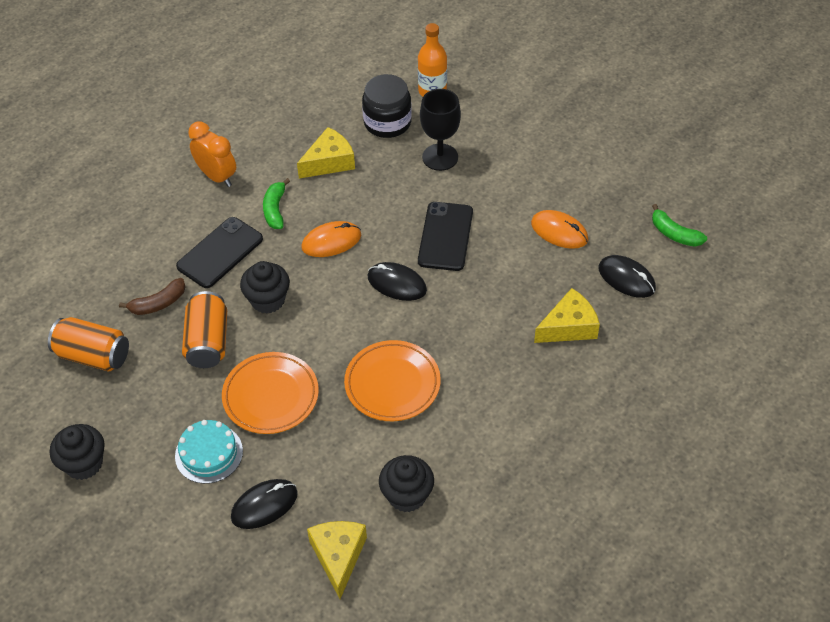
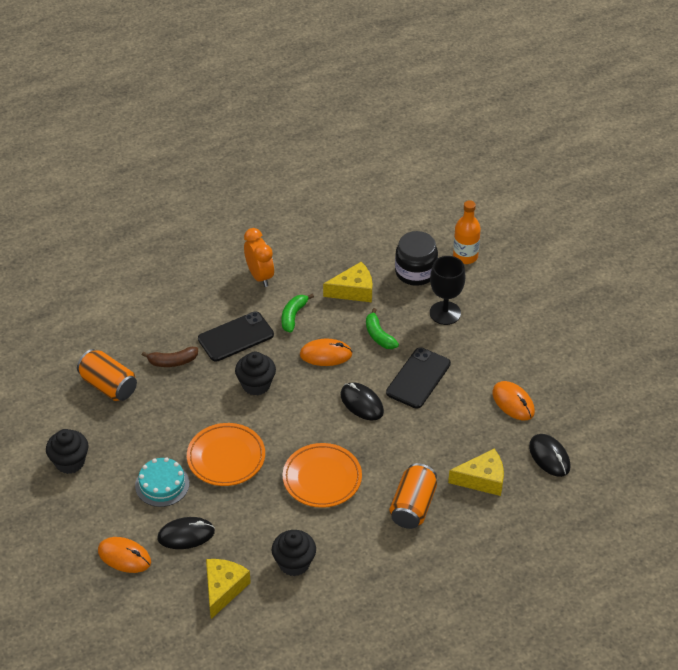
camera: 20 degrees right, 5 degrees down
orange can [182,291,227,368] -> orange can moved to [389,463,437,529]
green banana [652,204,707,246] -> green banana moved to [366,308,399,349]
none -> orange mouse [98,537,151,573]

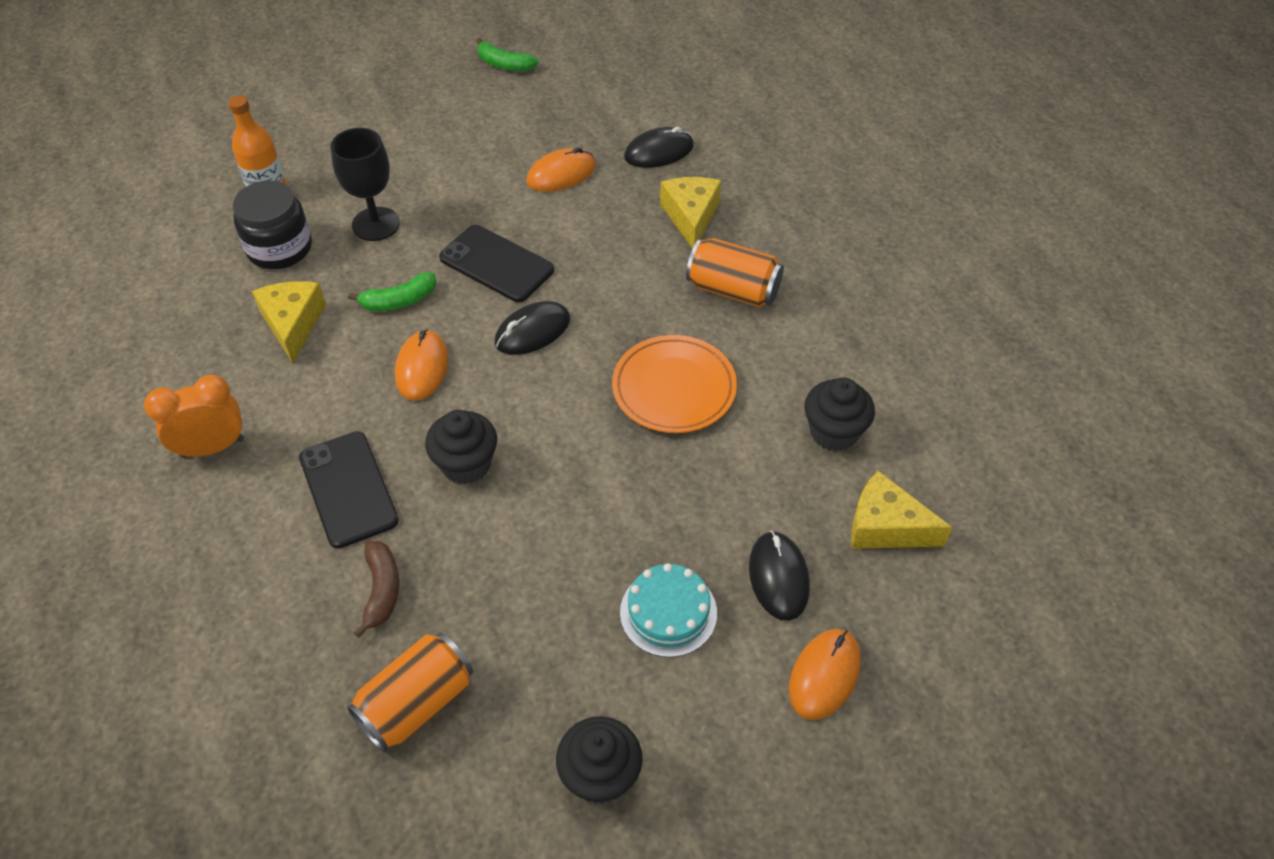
camera: 85 degrees left, 5 degrees up
orange plate [187,423,265,486] -> none
green banana [282,294,314,333] -> green banana moved to [476,38,539,72]

